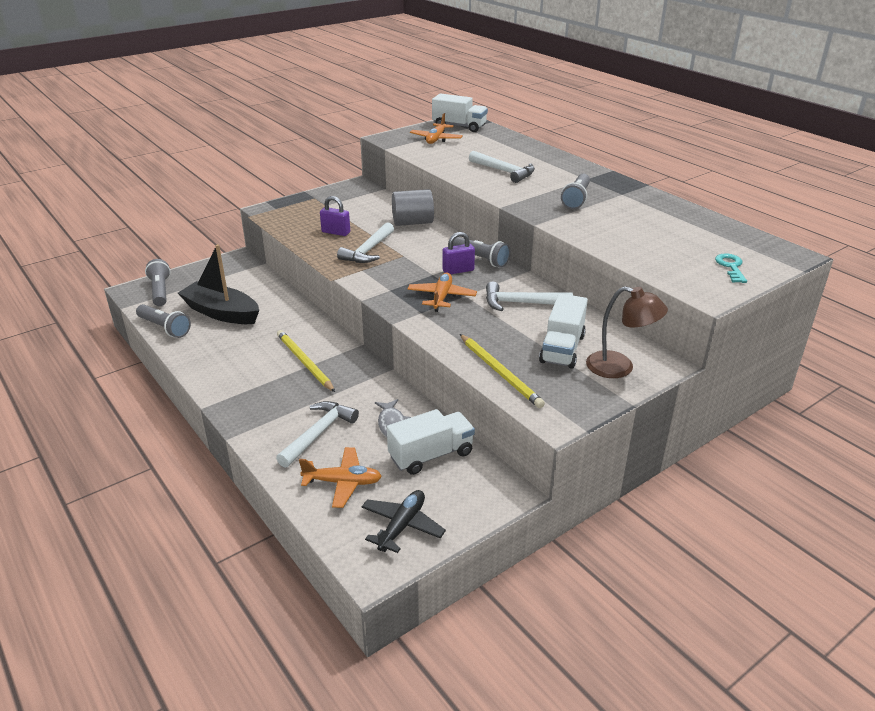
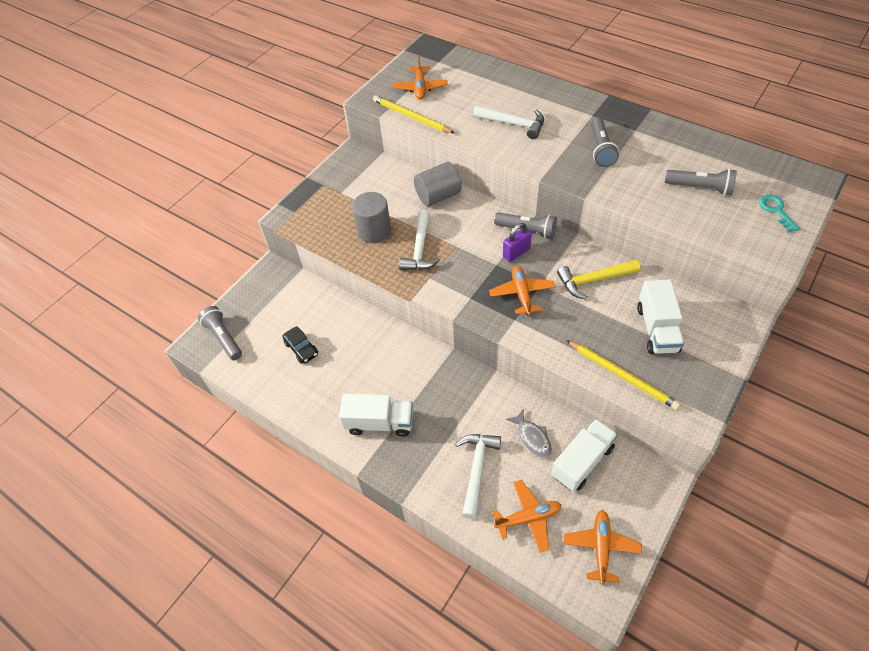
camera: 15 degrees left, 20 degrees up
grey flashlight [136,304,191,338] -> grey flashlight moved to [665,169,737,196]
black boat [178,244,259,324] -> black car [283,326,318,364]
yellow pencil [277,330,335,392] -> yellow pencil moved to [373,95,454,133]
purple padlock [320,196,350,236] -> grey cylinder [352,192,391,243]
black plane [361,490,446,553] -> orange plane [563,510,642,585]
white truck [432,93,488,132] -> white truck moved to [339,394,413,437]
white hammer [486,281,573,311] -> yellow hammer [557,260,640,300]
brown lamp [586,286,668,378] -> none

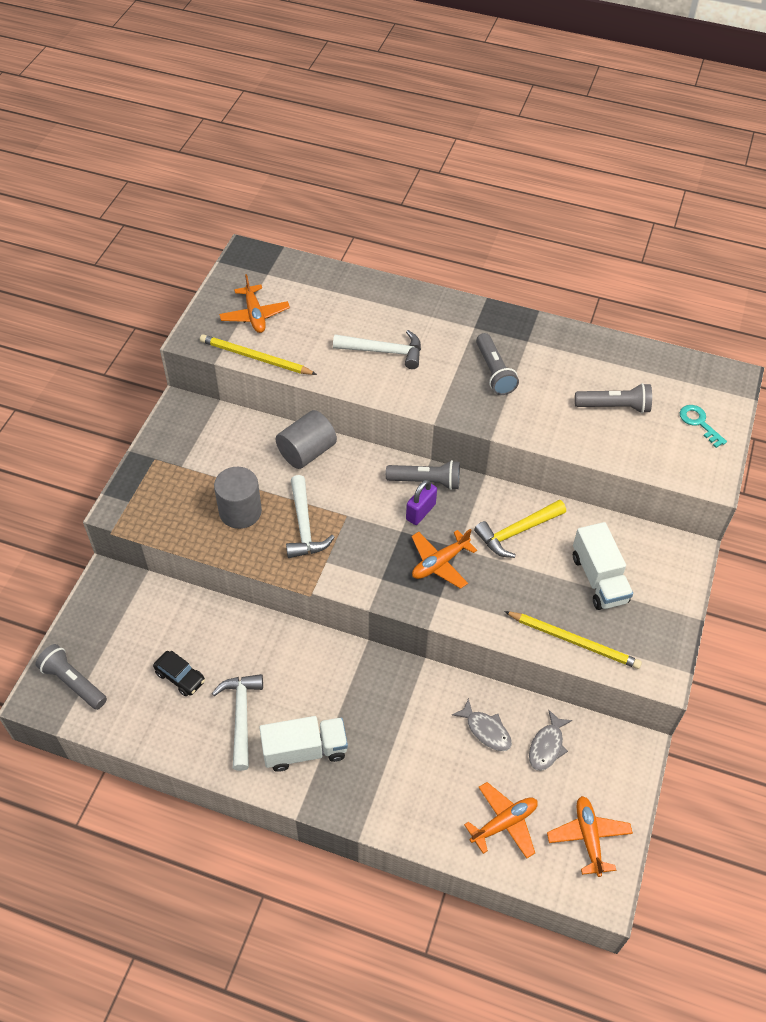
camera: 20 degrees left, 0 degrees up
white hammer [455,434,501,519] -> white hammer moved to [212,674,263,771]
orange plane [489,266,555,316] -> orange plane turned 105 degrees counterclockwise [411,529,477,589]
white truck [551,419,618,492] -> grey fish [529,710,572,771]

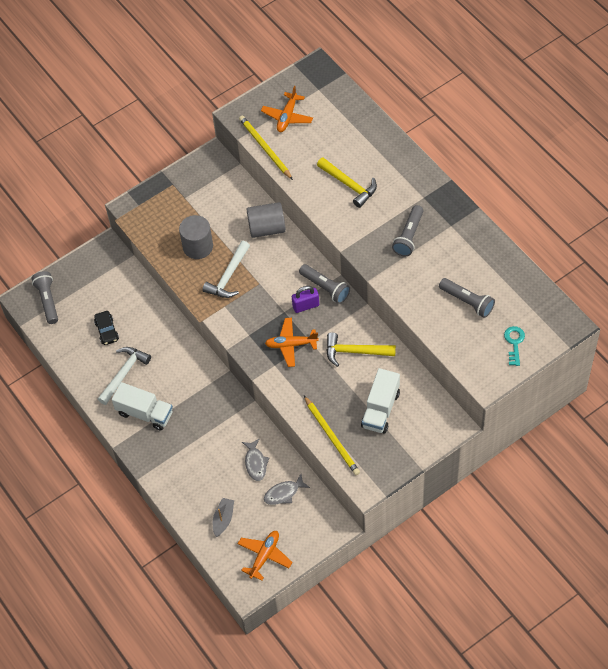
camera: 40 degrees right, 5 degrees up
white hammer [333,330,421,369] -> yellow hammer [317,158,377,208]
orange plane [464,782,538,859] -> grey boat [213,498,234,537]

